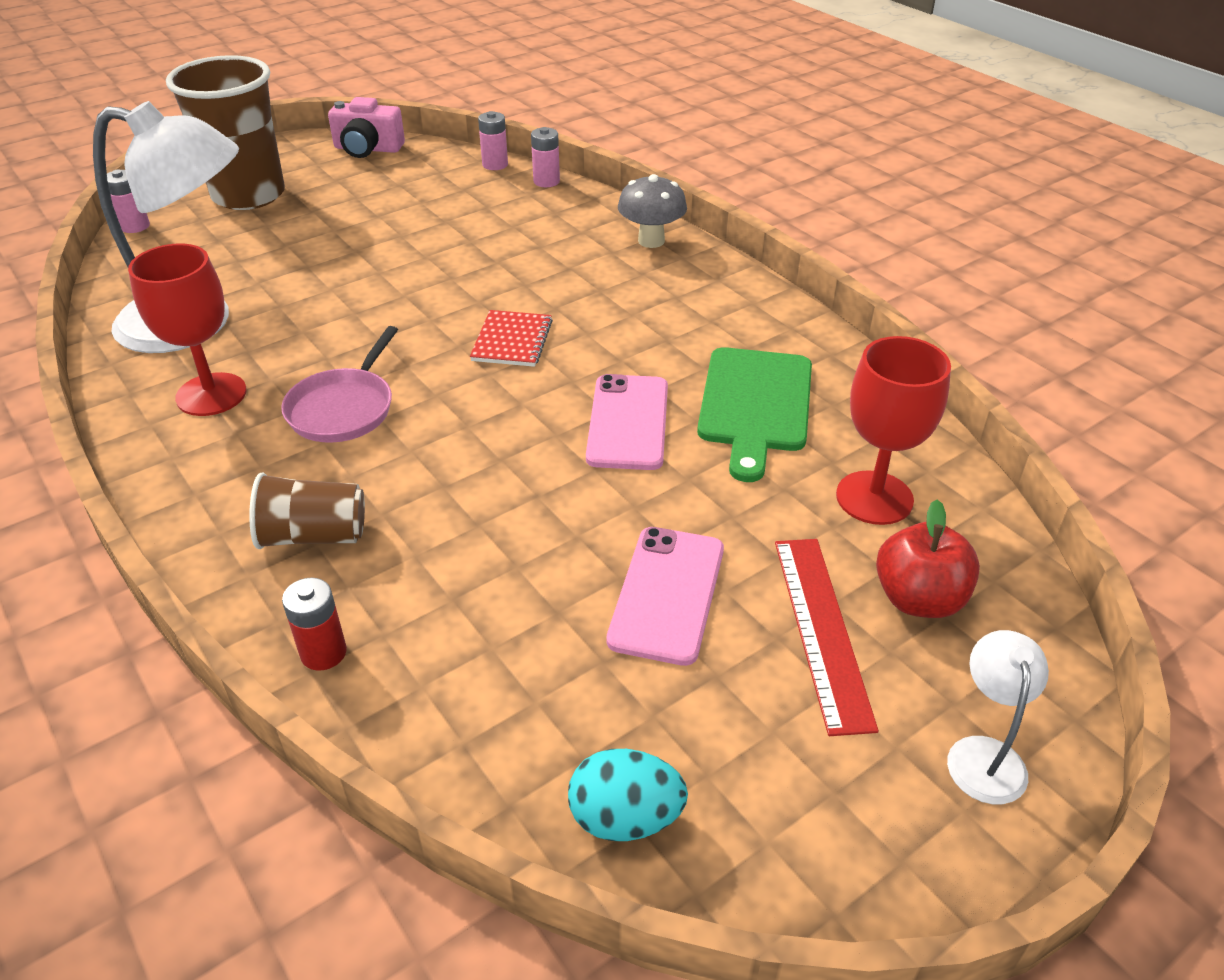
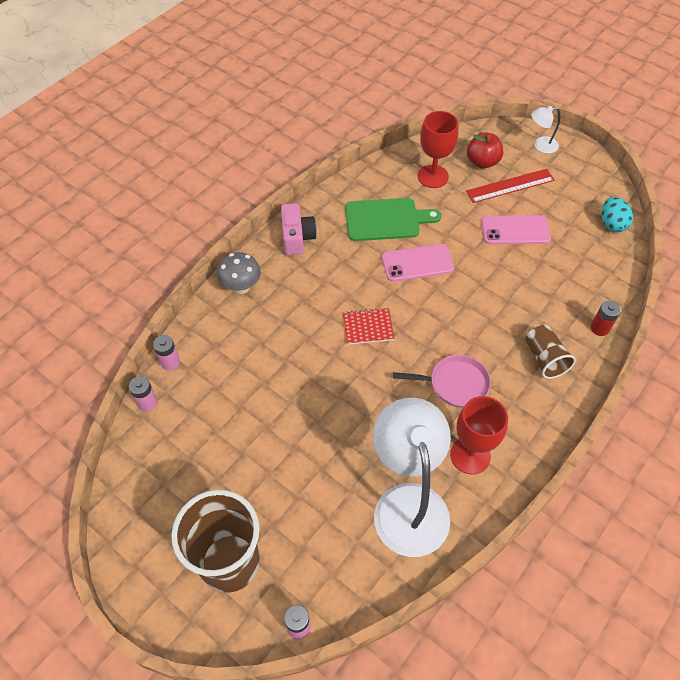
camera: 105 degrees left, 15 degrees up
pink camera [328,97,405,158] -> pink camera moved to [281,203,317,255]

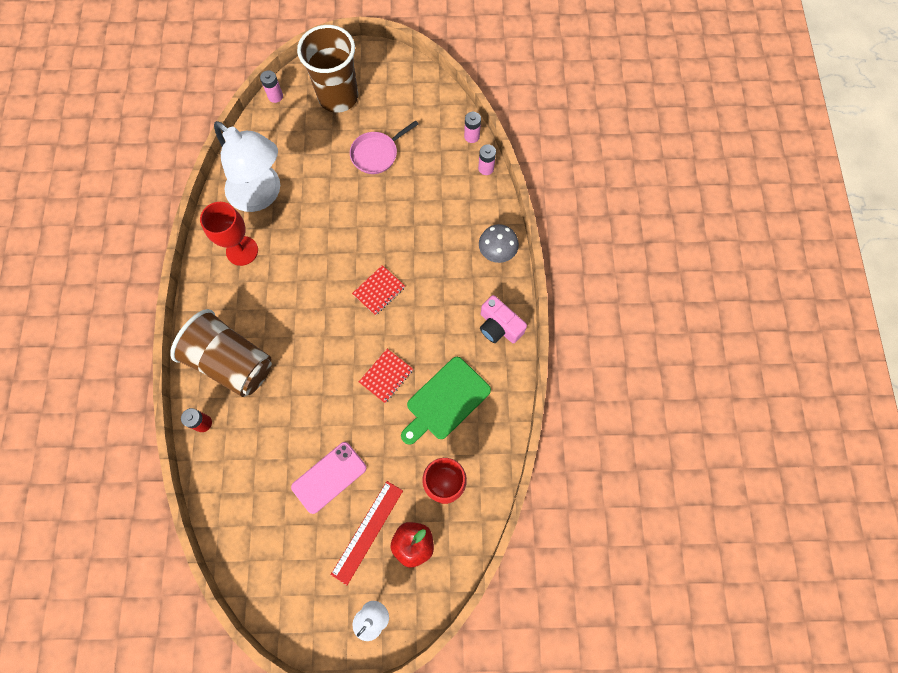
camera: 140 degrees right, 15 degrees up
pink phone [382,244,454,282] -> red notebook [359,349,413,403]
pink pan [393,355,491,407] -> pink pan moved to [350,120,418,174]
brown cup [525,325,576,379] -> brown cup [170,309,272,397], size x1.88
turquoise egg [601,197,633,232] -> none

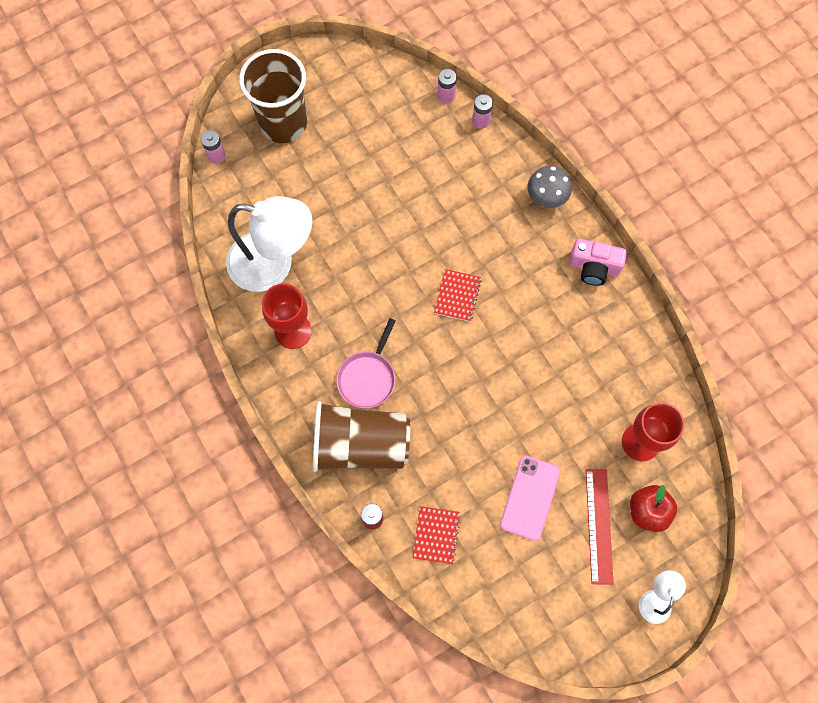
camera: 30 degrees left, 0 degrees up
pink pan [350,120,418,174] -> pink pan moved to [336,318,396,408]
red notebook [359,349,413,403] -> red notebook moved to [412,506,461,564]
green cutting board [401,357,491,445] -> none

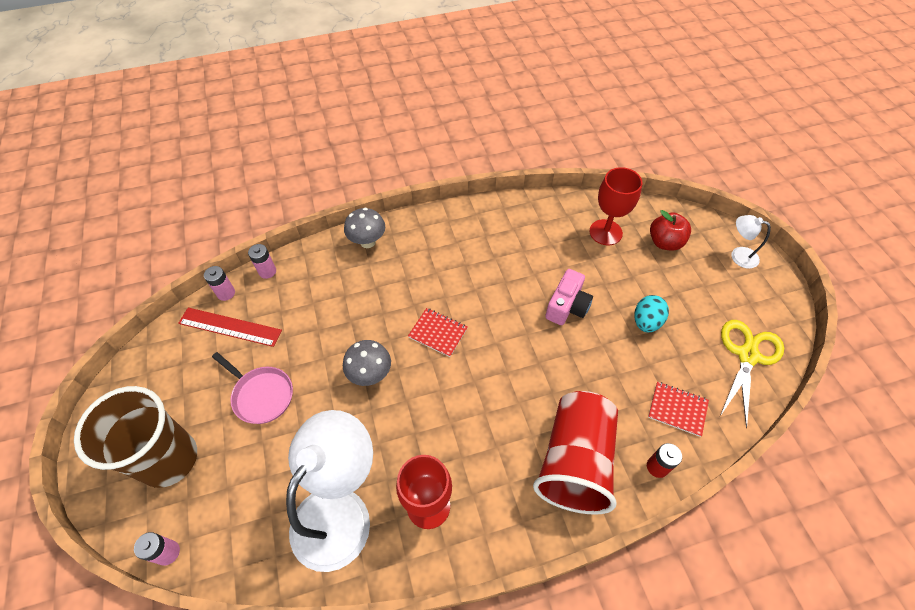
camera: 75 degrees left, 15 degrees down
brown cup [313,401,410,472] -> red cup [533,391,618,515]
pink pan [336,318,396,408] -> pink pan moved to [212,352,293,424]
pink phone [500,456,560,541] -> turquoise egg [634,295,669,333]
pink camera [569,239,627,286] -> pink camera moved to [545,269,593,325]
red ruler [586,469,614,584] -> red ruler moved to [178,308,282,347]
none -> grey mushroom [343,340,391,386]
none -> yellow scissors [720,320,784,428]

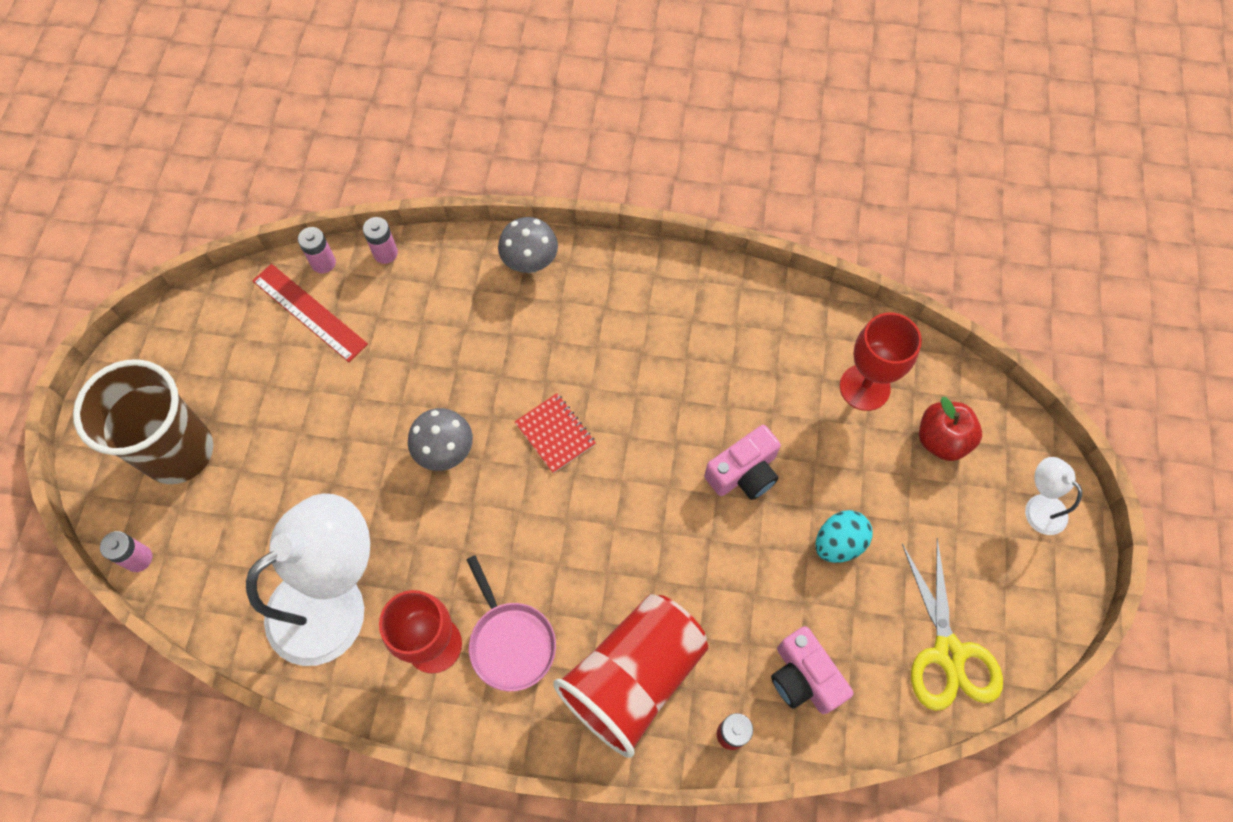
camera: 25 degrees right, 10 degrees up
pink pan [212,352,293,424] -> pink pan moved to [466,555,556,691]
red notebook [648,382,709,437] -> pink camera [771,626,853,714]
yellow scissors [720,320,784,428] -> yellow scissors turned 120 degrees clockwise [902,538,1003,711]

